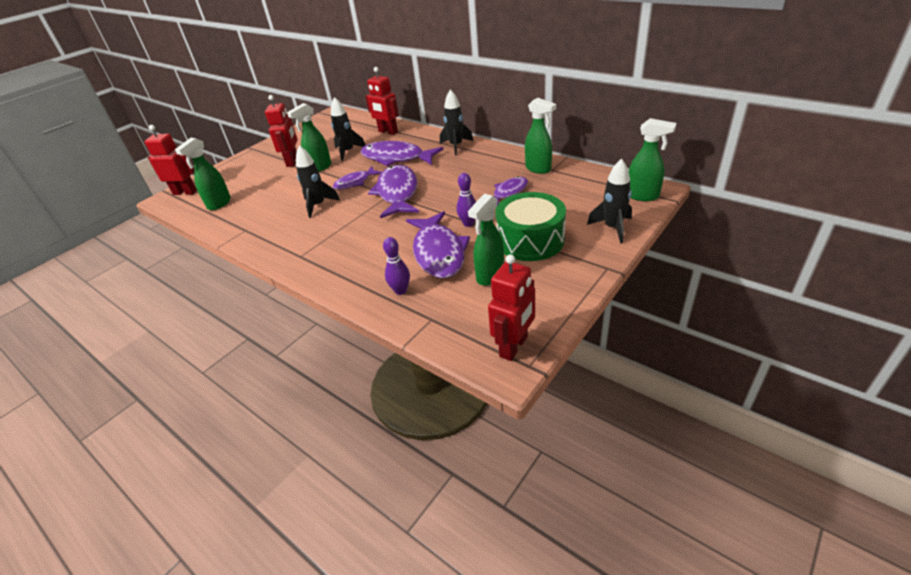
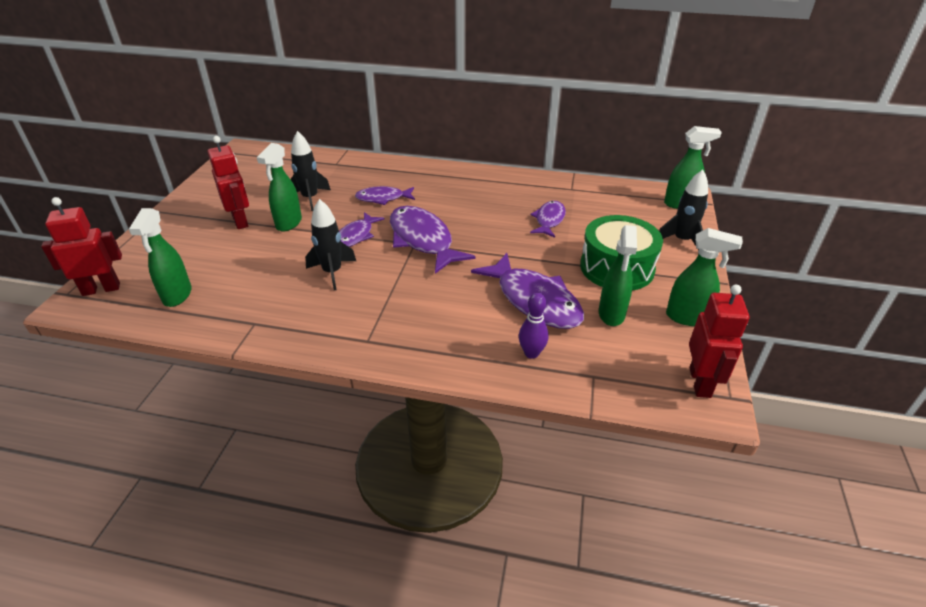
camera: 30 degrees left, 0 degrees up
purple fish [360,141,444,167] -> purple fish [355,186,415,205], size x0.57
red robot [365,67,399,135] -> none
black rocket [440,89,473,155] -> none
purple bowling pin [456,173,476,227] -> none
green spray bottle [525,98,556,174] -> green spray bottle moved to [666,228,743,326]

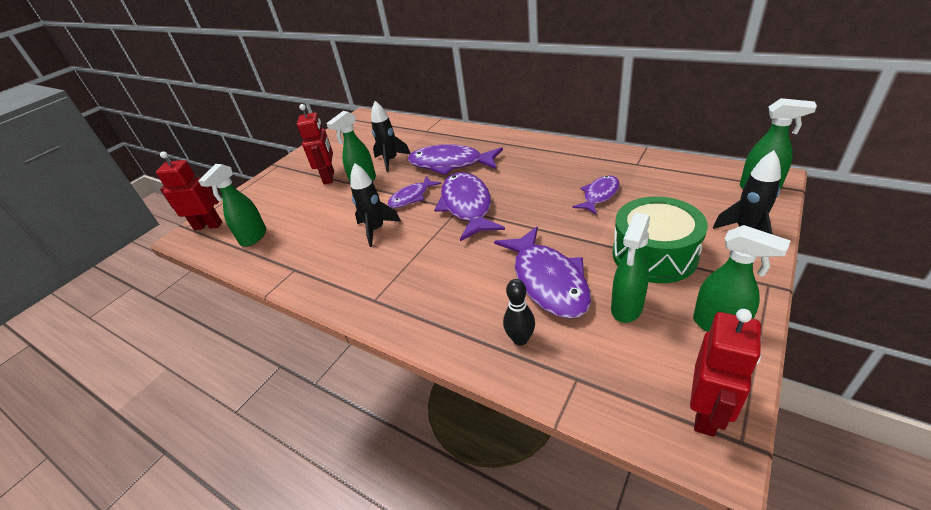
camera: 25 degrees right, 0 degrees up
purple fish [355,186,415,205] -> purple fish [408,144,503,175], size x1.74
purple bowling pin [519,293,549,359] -> black bowling pin [503,279,535,346]

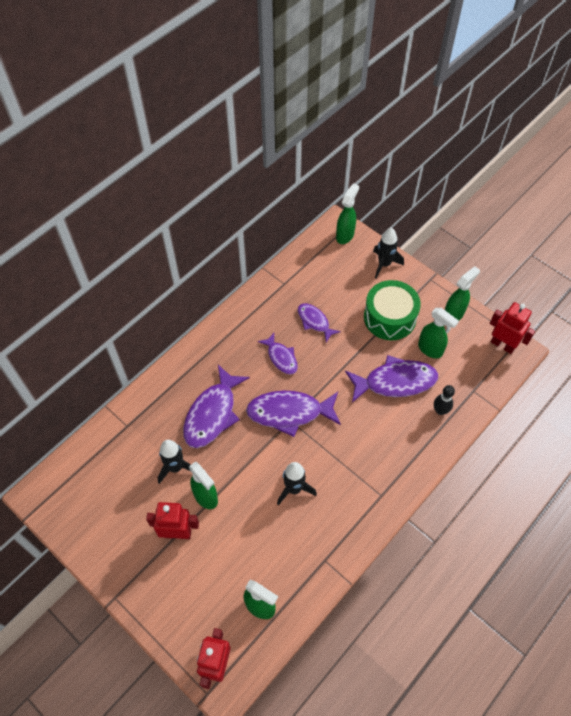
camera: 85 degrees left, 20 degrees up
purple fish [388,176,441,208] -> purple fish moved to [258,333,298,375]

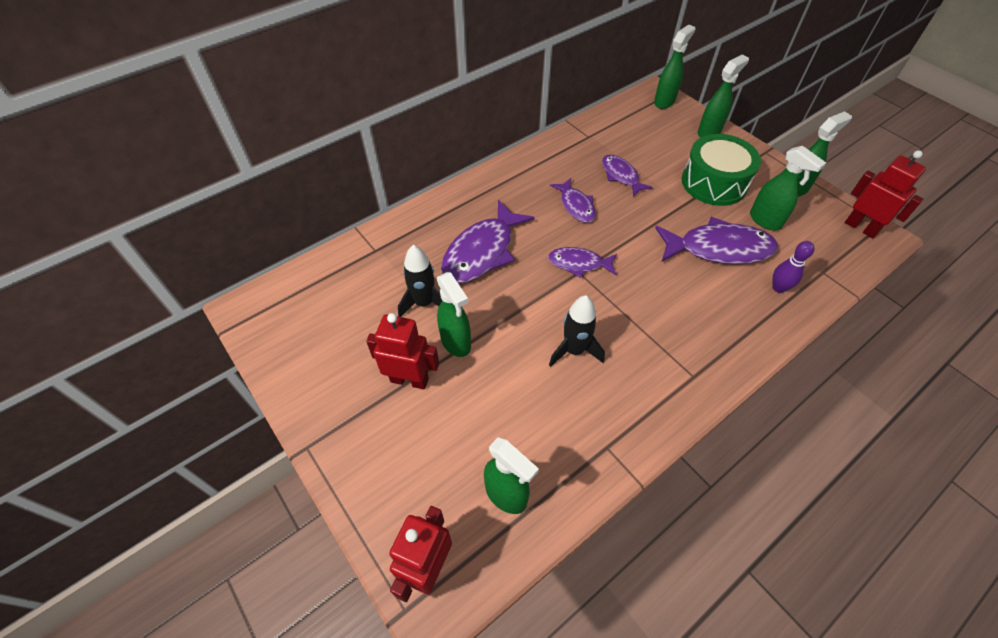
camera: 10 degrees right, 5 degrees down
purple fish [246,391,341,437] -> purple fish [548,247,617,278], size x0.57
black rocket [373,228,404,279] -> green spray bottle [698,55,749,138]
black bowling pin [434,385,455,415] -> purple bowling pin [772,241,814,293]

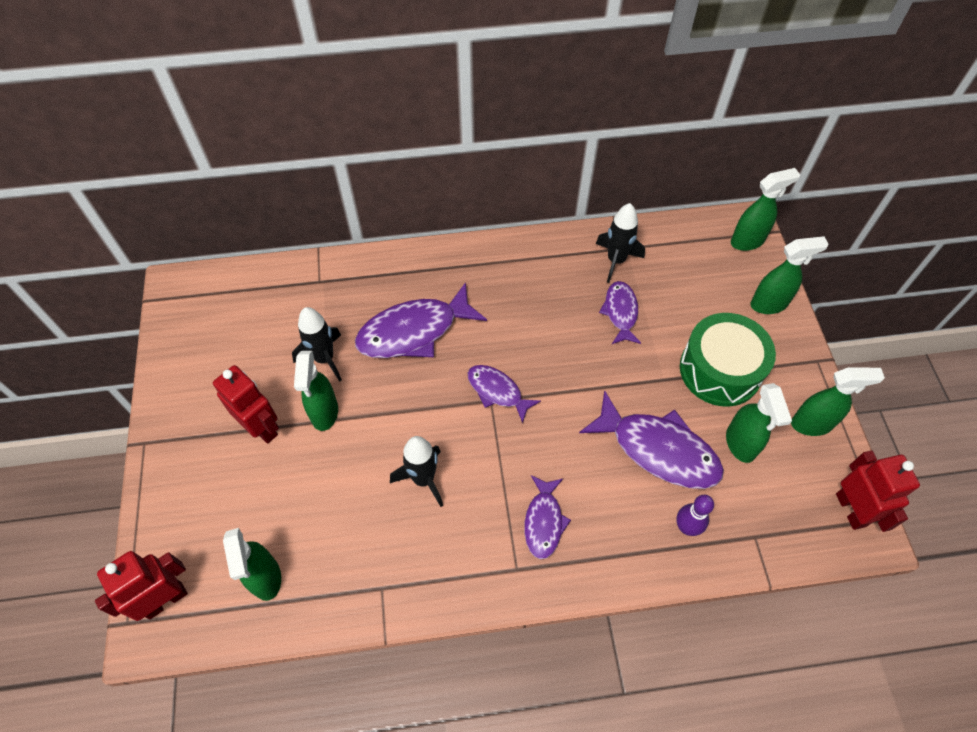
camera: 30 degrees right, 5 degrees up
purple fish [550,178,596,223] -> purple fish moved to [524,475,571,559]
none -> black rocket [596,203,645,283]

